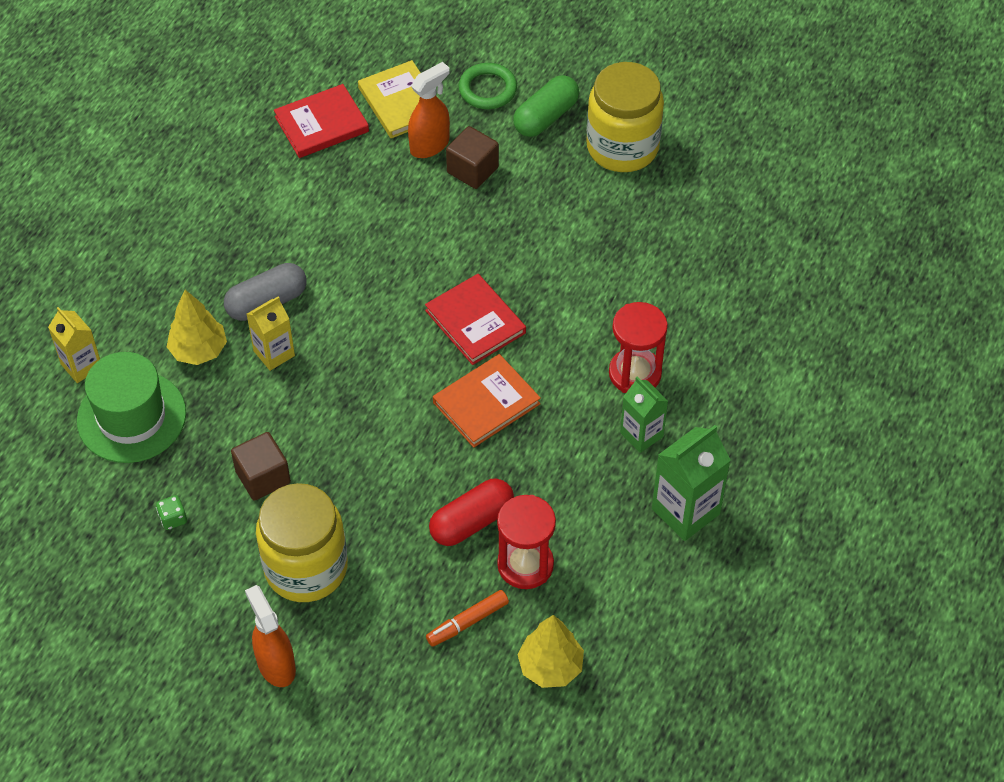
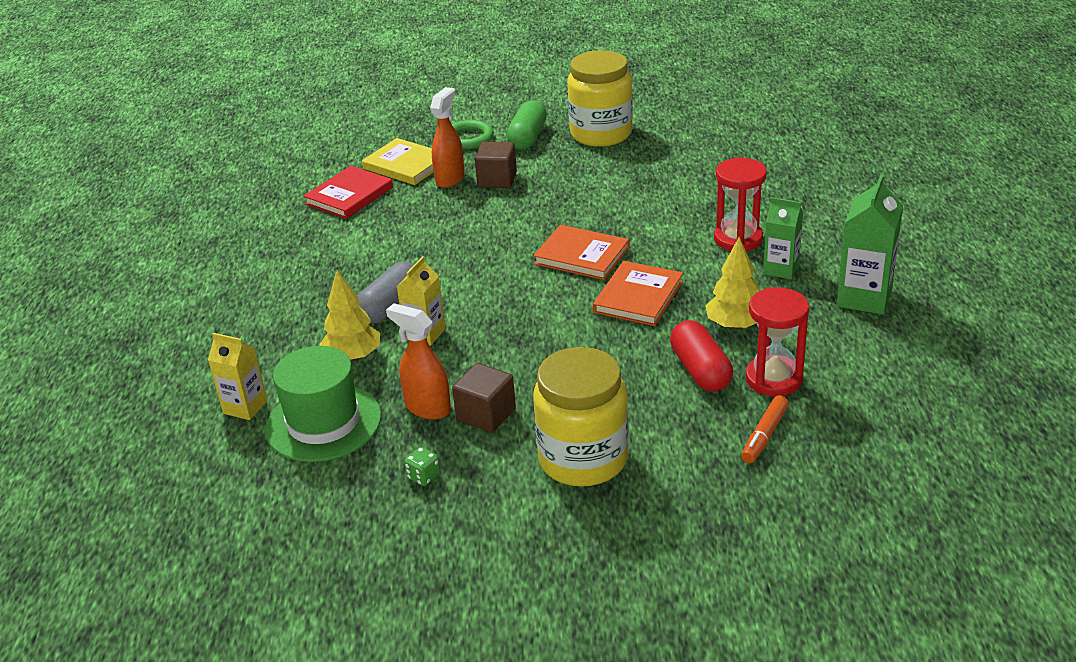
camera: 25 degrees left, 20 degrees down
orange spray bottle [245,585,296,687] -> orange spray bottle moved to [386,303,451,420]
red book [425,274,526,365] -> orange book [533,225,629,280]
red capsule [429,478,514,546] -> red capsule turned 45 degrees counterclockwise [670,320,733,392]
yellow tree [517,615,584,688] -> yellow tree moved to [705,237,760,330]

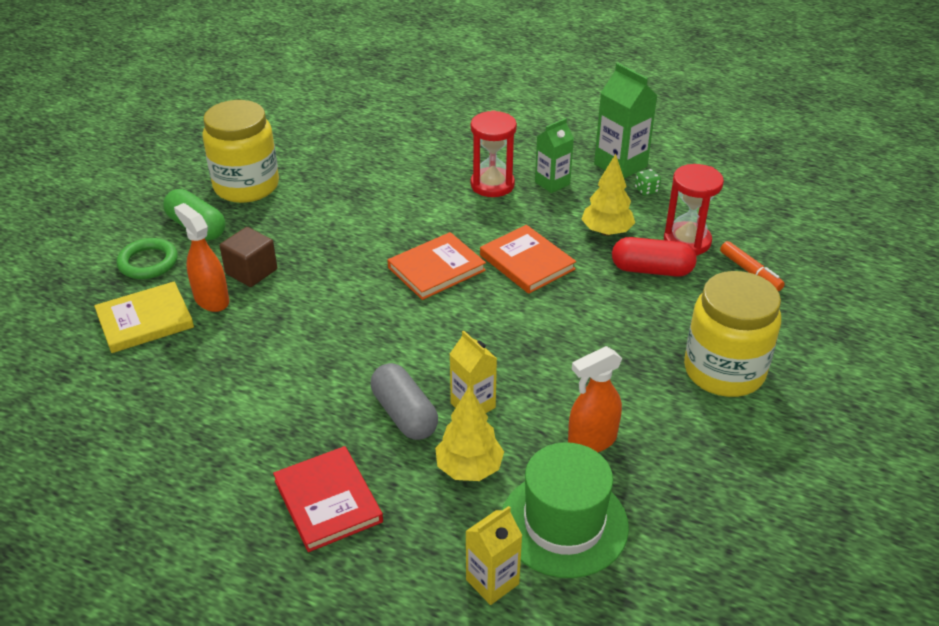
camera: 65 degrees left, 5 degrees up
red book [303,166,393,219] -> red book moved to [273,446,383,552]
green dice [404,447,441,486] -> green dice moved to [635,169,661,196]
brown cube [452,363,516,433] -> none

